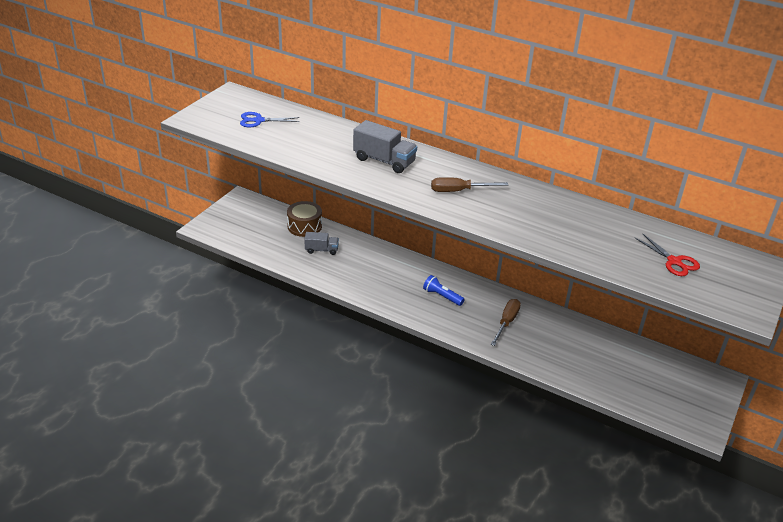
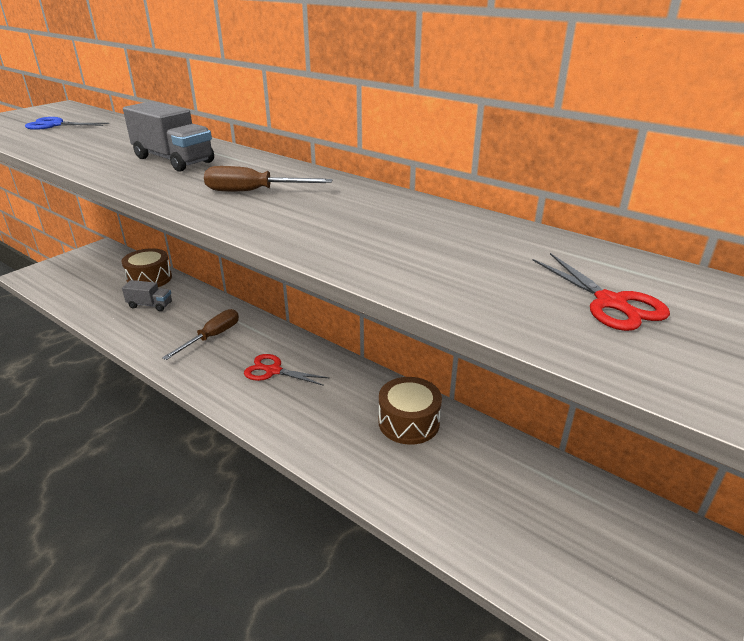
camera: 10 degrees right, 5 degrees down
blue flashlight [423,275,465,306] -> red scissors [244,354,329,386]
brown screwdriver [490,299,521,346] -> brown screwdriver moved to [162,309,239,360]
none -> brown drum [378,377,442,445]

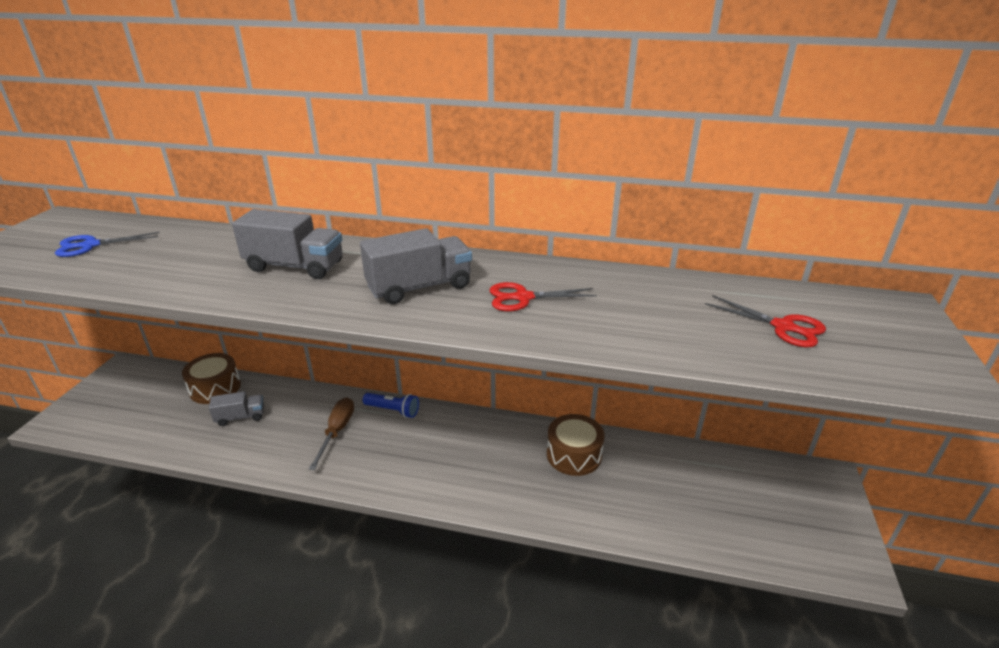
camera: 25 degrees left, 0 degrees up
brown screwdriver [204,166,332,191] -> grey truck [360,228,472,304]
red scissors [244,354,329,386] -> red scissors moved to [489,282,597,311]
none -> blue flashlight [363,393,419,418]

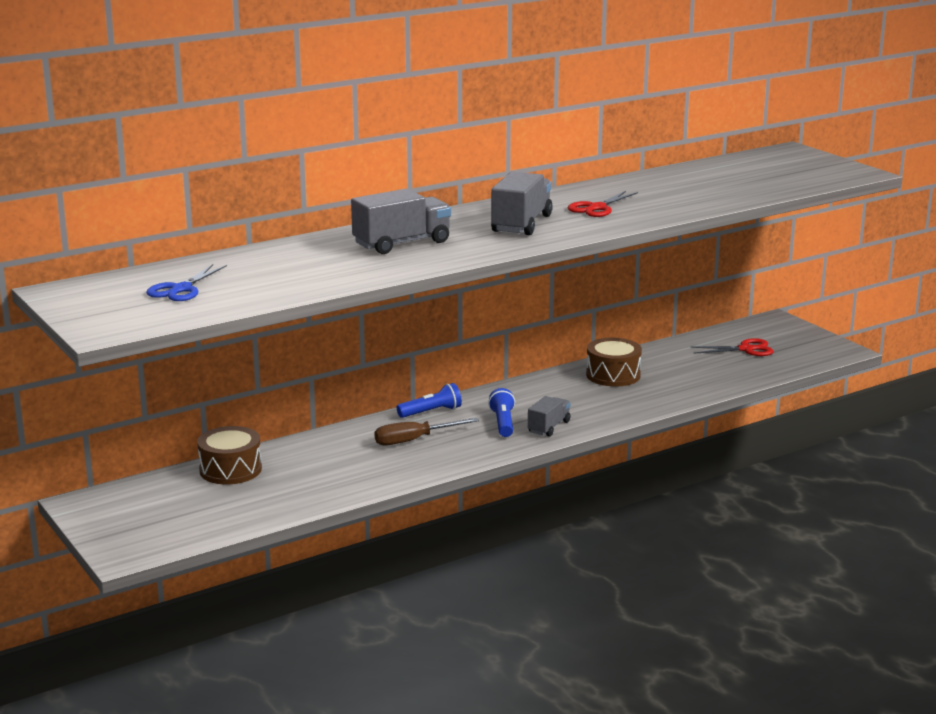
camera: 45 degrees left, 10 degrees down
grey truck [209,391,264,426] -> grey truck moved to [528,396,571,437]
brown screwdriver [309,397,354,470] -> brown screwdriver turned 75 degrees counterclockwise [375,418,479,445]
red scissors [705,295,826,347] -> red scissors moved to [691,338,774,356]
none -> blue flashlight [488,388,515,437]

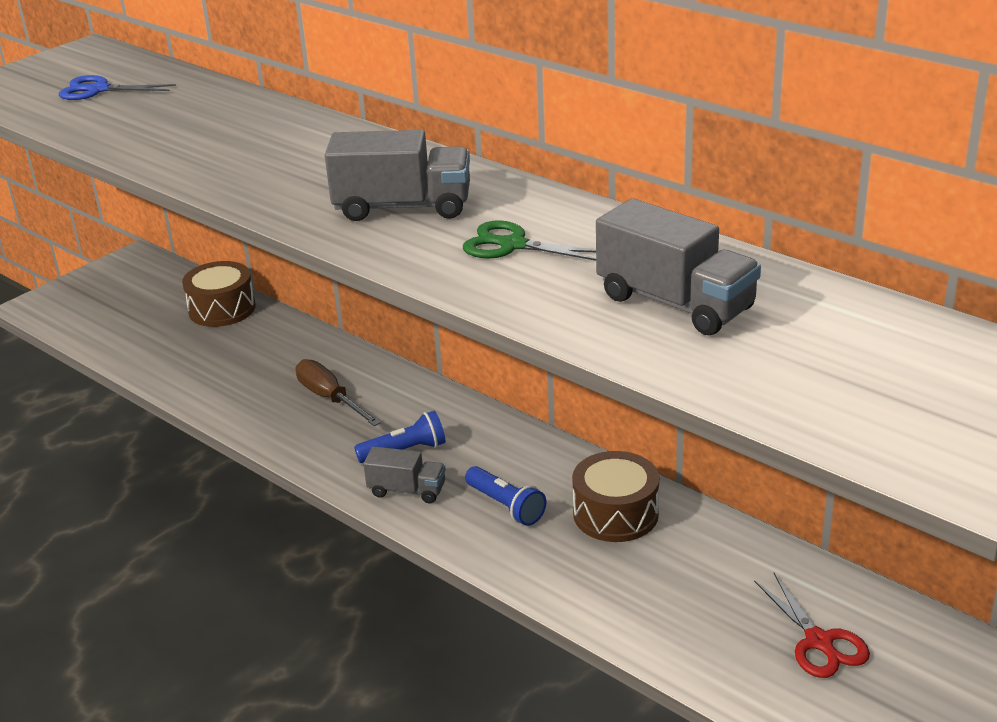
camera: 75 degrees right, 10 degrees up
grey truck [351,188,451,254] -> grey truck moved to [596,198,761,335]
blue flashlight [397,383,462,418] -> blue flashlight moved to [465,466,546,526]
red scissors [567,191,638,217] -> green scissors [463,220,596,261]

